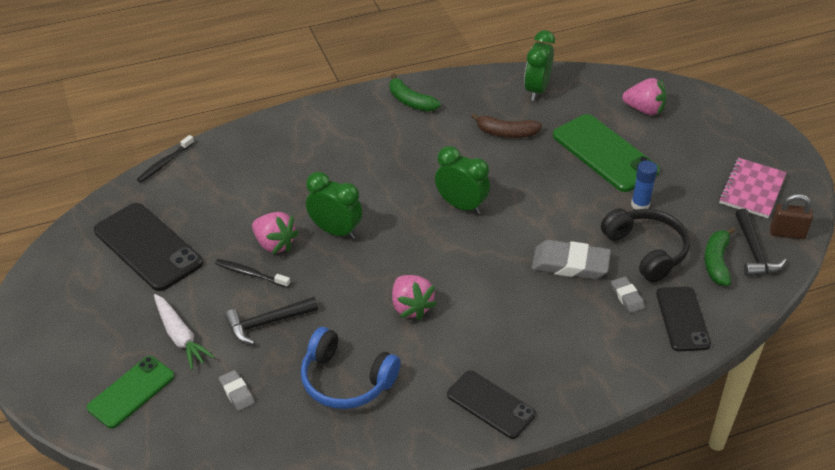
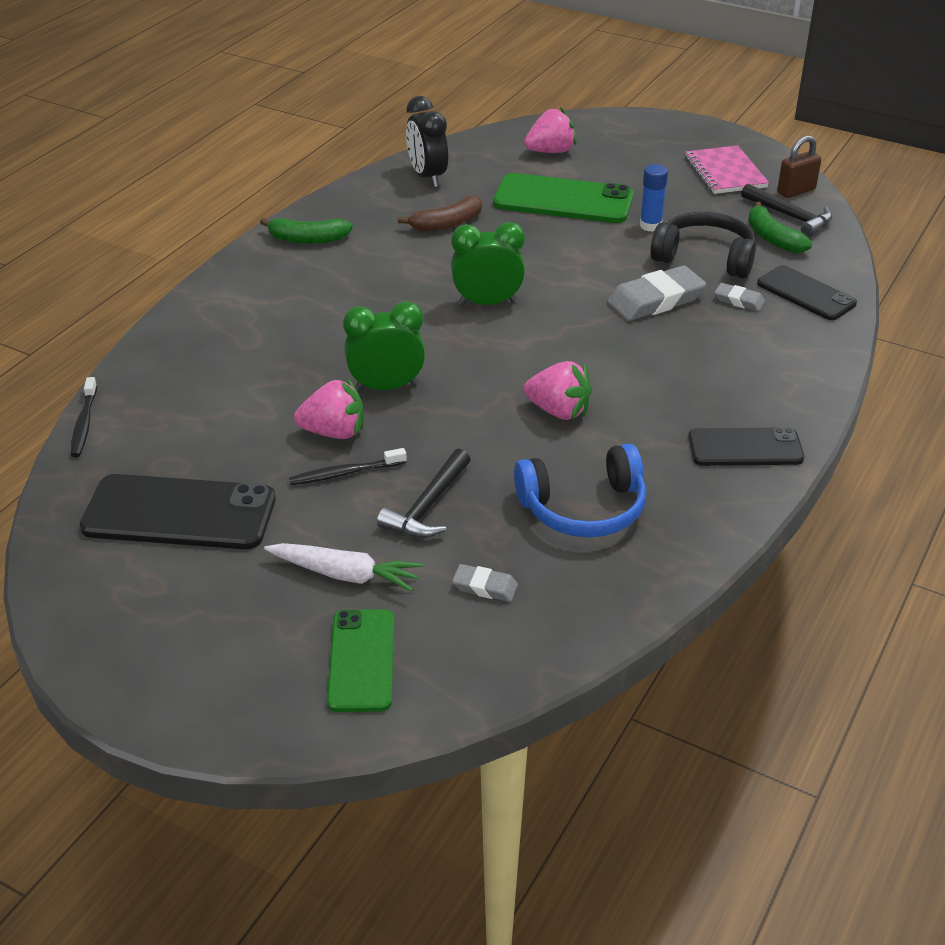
camera: 40 degrees left, 5 degrees down
green clock [524,30,555,101] -> black clock [406,96,448,187]

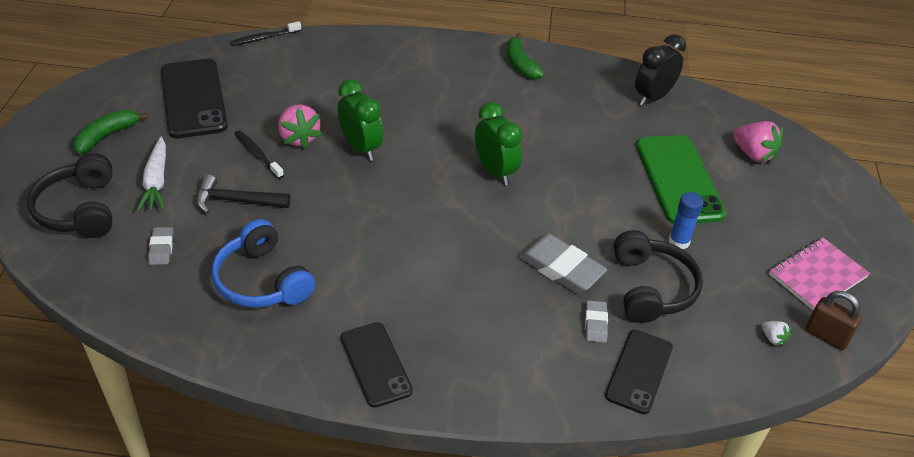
camera: 65 degrees right, 5 degrees up
green phone [327,609,395,712] -> black headphones [27,153,112,238]
brown banana [398,196,482,232] -> none
pink strawberry [524,361,592,420] -> none
black hammer [741,183,832,237] -> white strawberry [762,321,791,346]
green banana [748,202,812,253] -> green banana moved to [73,110,148,154]

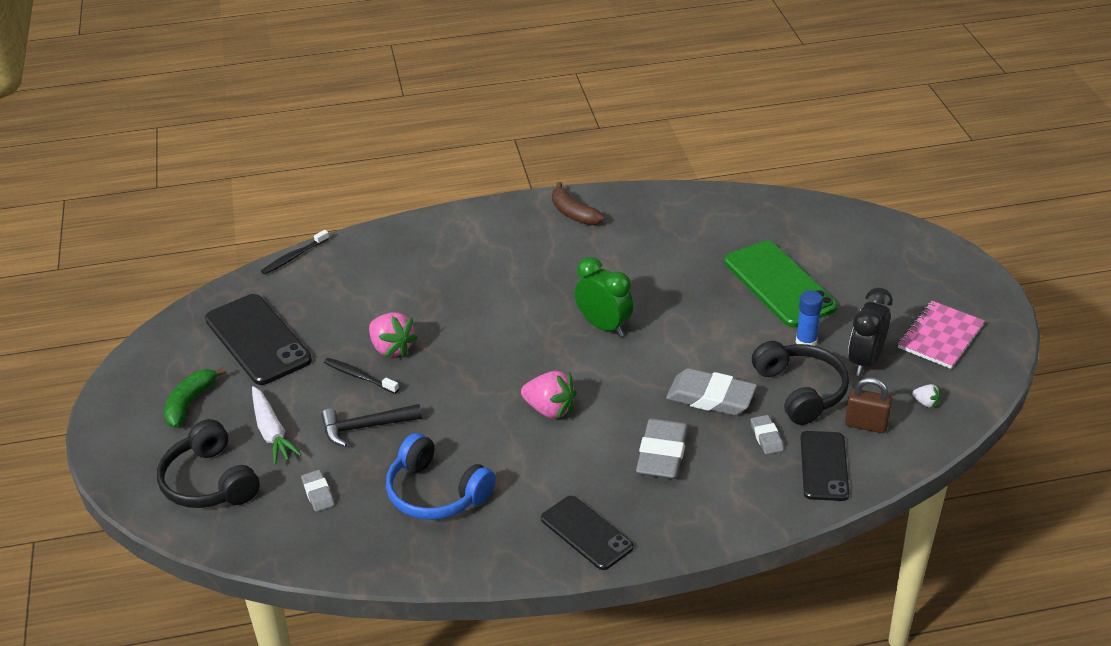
camera: 15 degrees left, 5 degrees down
green clock [338,79,383,161] -> none
green banana [506,33,545,79] -> brown banana [552,182,605,225]
black clock [635,34,686,106] -> black clock moved to [848,288,893,376]
pink strawberry [733,121,783,163] -> pink strawberry moved to [521,371,577,419]
brown padlock [806,291,862,350] -> brown padlock moved to [845,377,892,433]
none -> grey eraser [636,418,688,479]

